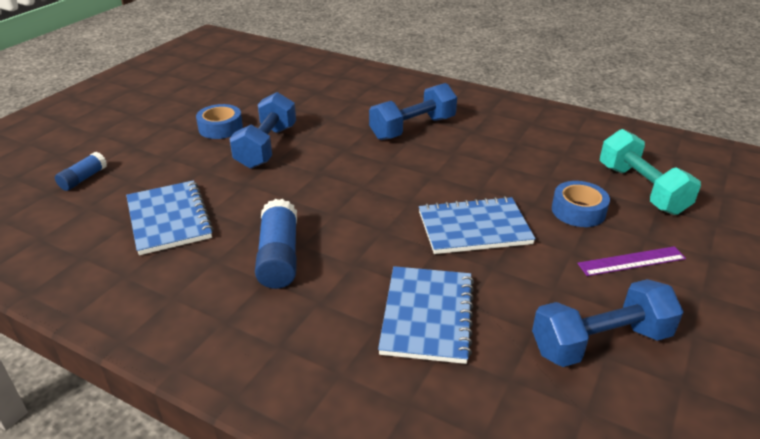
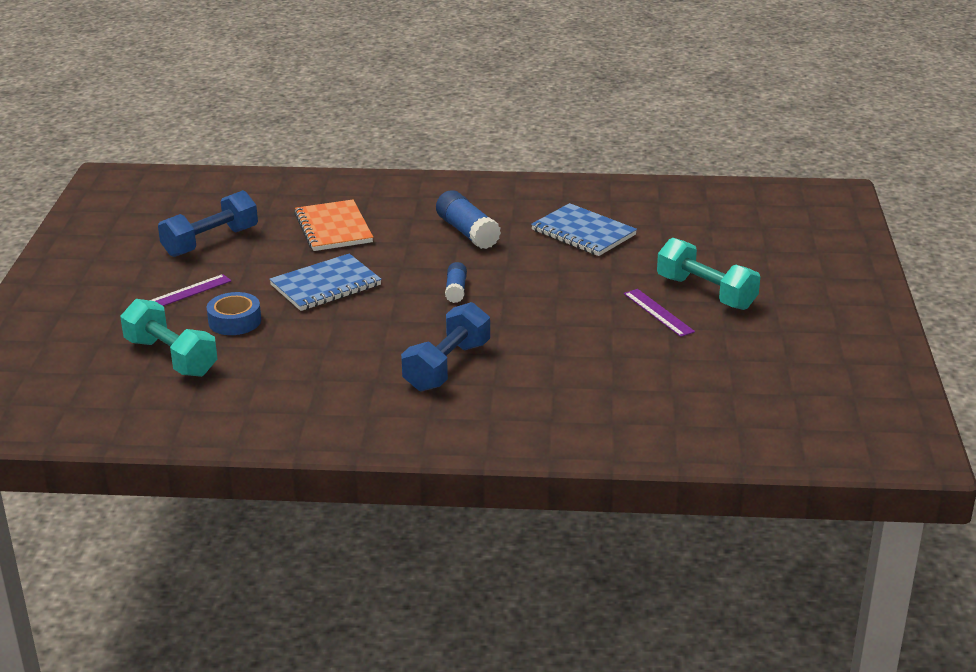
camera: 155 degrees right, 5 degrees down
blue glue stick [55,152,107,191] -> blue glue stick moved to [445,262,467,303]
blue tape [196,104,243,139] -> purple ruler [624,289,695,337]
blue dumbbell [229,92,296,169] -> none
blue notebook [378,266,474,364] -> orange notebook [294,199,373,251]
none -> turquoise dumbbell [657,238,760,310]

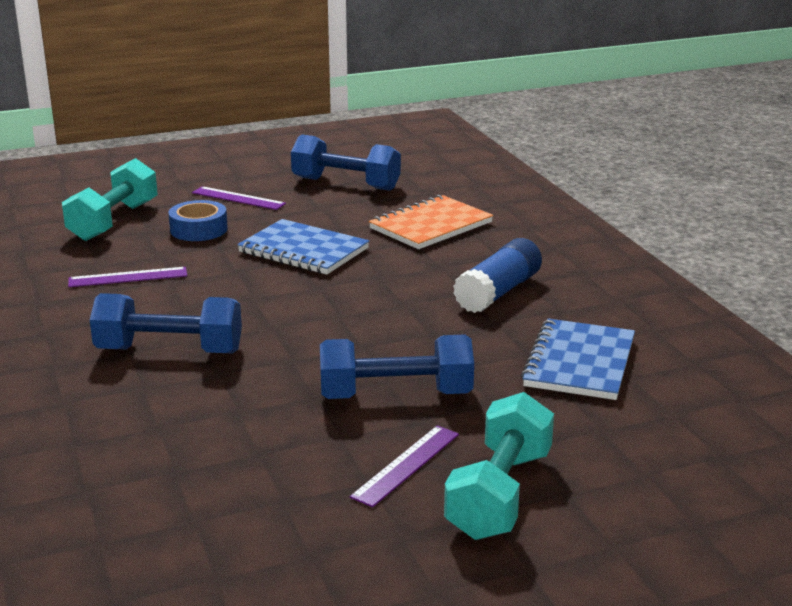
camera: 65 degrees right, 5 degrees down
blue glue stick [445,262,467,303] -> none
none -> purple ruler [68,267,187,287]
none -> blue dumbbell [320,334,474,399]

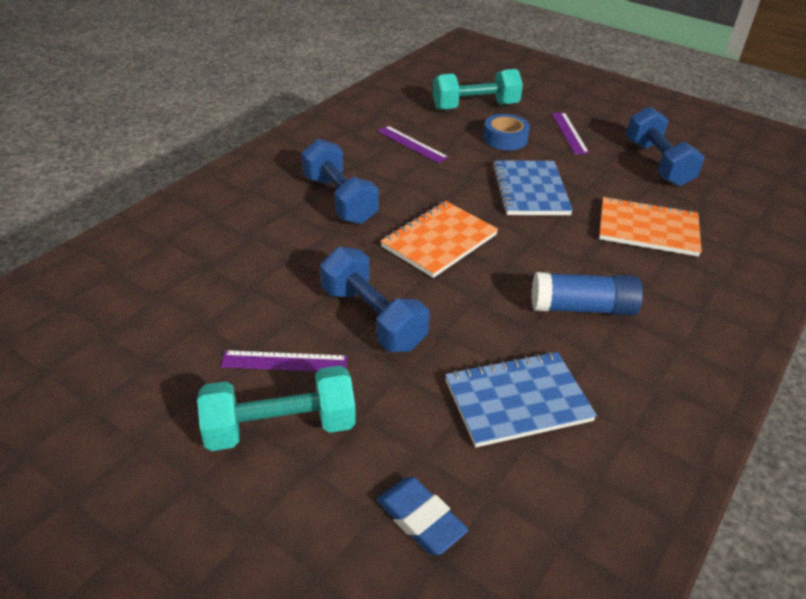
camera: 55 degrees right, 15 degrees up
none -> blue eraser [377,477,468,555]
none -> orange notebook [380,201,498,278]

